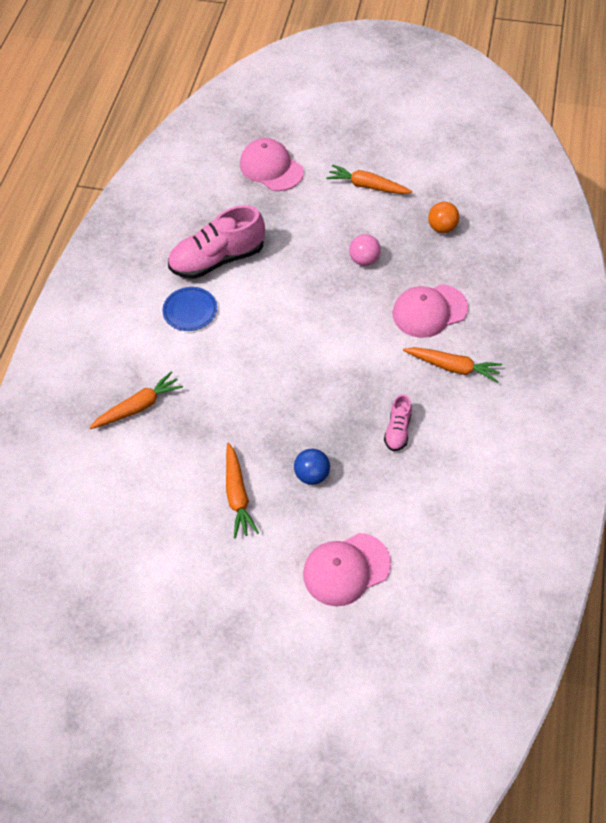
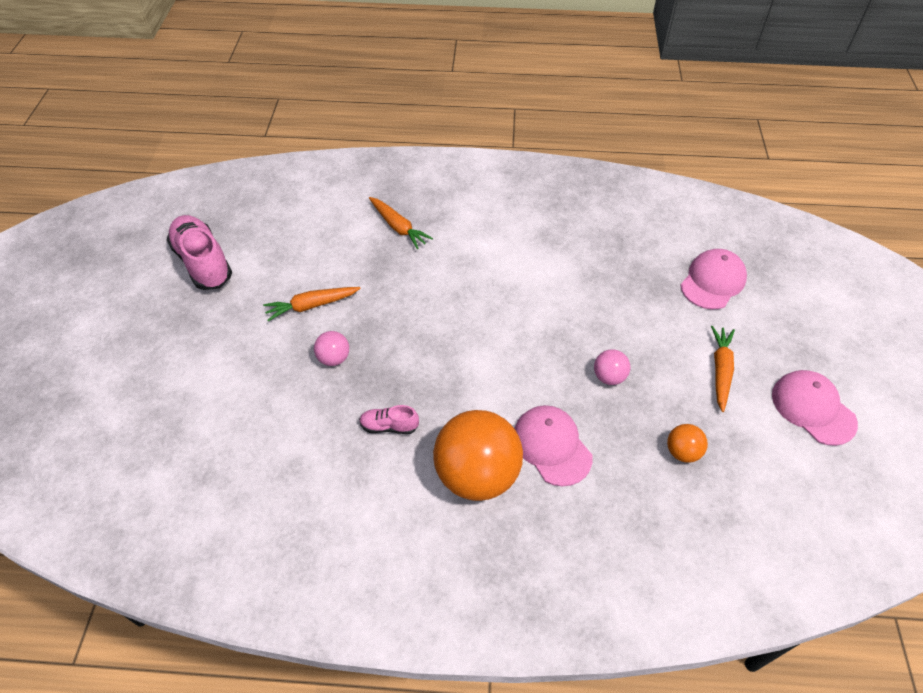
camera: 80 degrees right, 5 degrees down
blue plate [162,287,217,331] -> none
pink shoe [168,205,265,279] -> pink shoe moved to [166,215,232,290]
blue ball [294,449,330,485] -> pink ball [314,331,349,366]
pink cap [303,533,391,606] -> pink cap moved to [772,370,858,446]
orange carrot [403,347,502,382] -> orange ball [433,410,523,501]

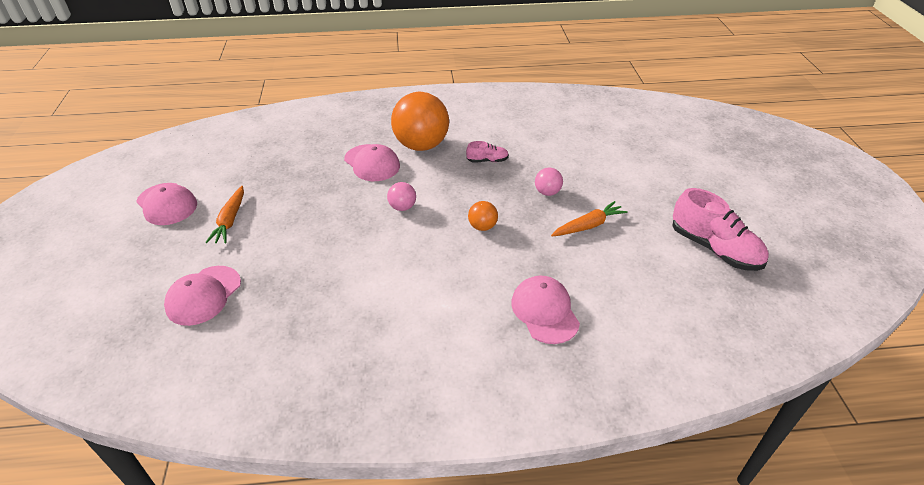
camera: 170 degrees right, 10 degrees down
orange carrot [369,197,433,249] -> pink cap [511,276,580,344]
pink ball [594,349,630,385] -> pink ball moved to [387,182,416,211]
orange ball [667,424,708,463] -> orange ball moved to [468,201,498,231]

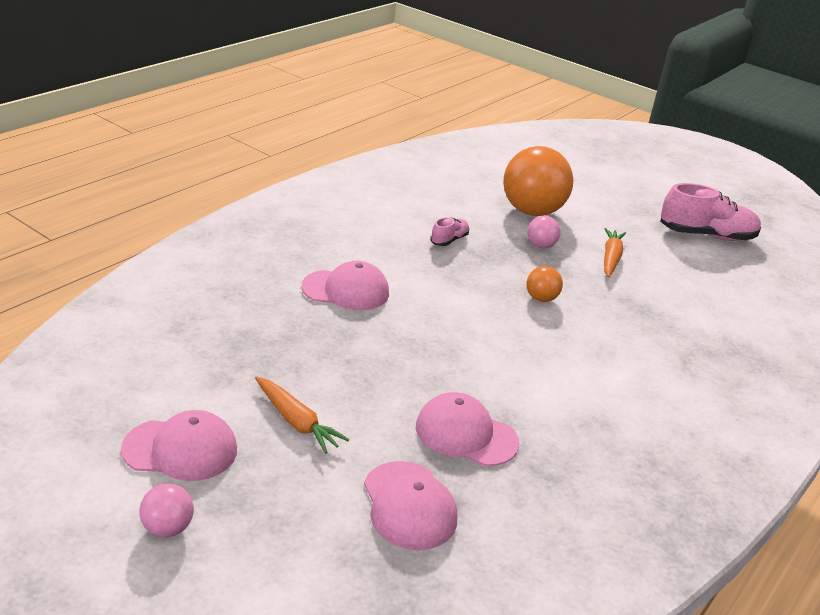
camera: 50 degrees left, 10 degrees down
pink ball [387,182,416,211] -> pink ball moved to [139,483,194,537]
orange ball [391,92,449,151] -> orange ball moved to [503,146,573,216]
pink cap [511,276,580,344] -> pink cap moved to [416,392,519,466]

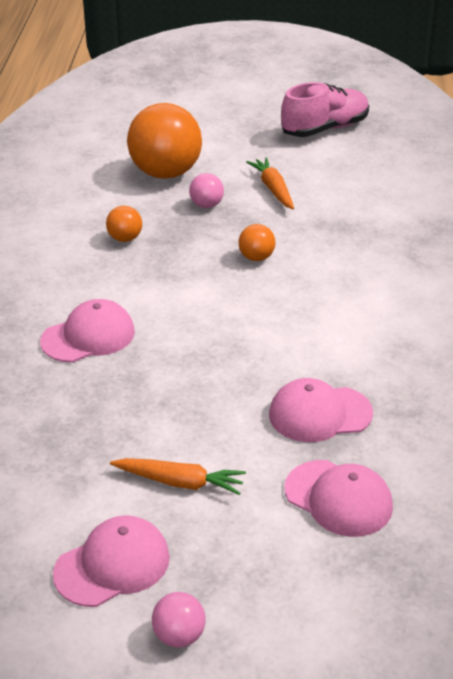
camera: 30 degrees left, 5 degrees up
pink shoe [430,217,469,246] -> orange ball [106,206,142,242]

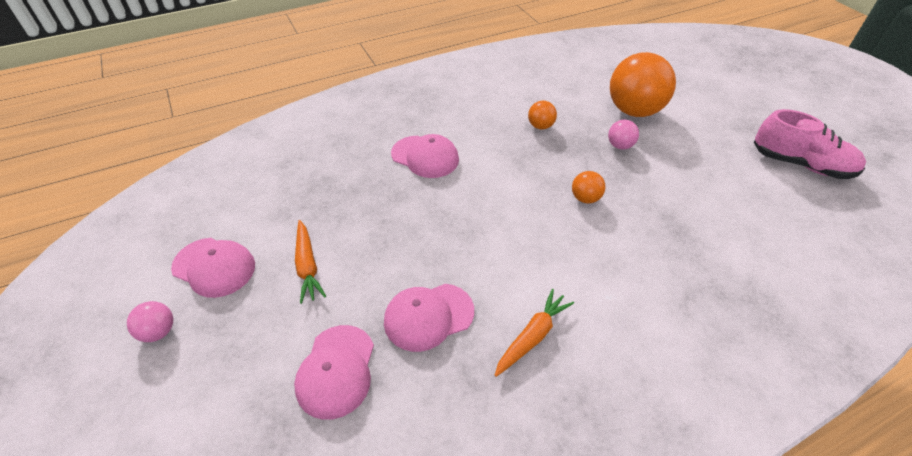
camera: 60 degrees right, 10 degrees up
orange carrot [246,157,294,209] -> orange carrot moved to [494,289,574,377]
pink cap [269,378,373,442] -> pink cap turned 75 degrees counterclockwise [384,284,474,352]

